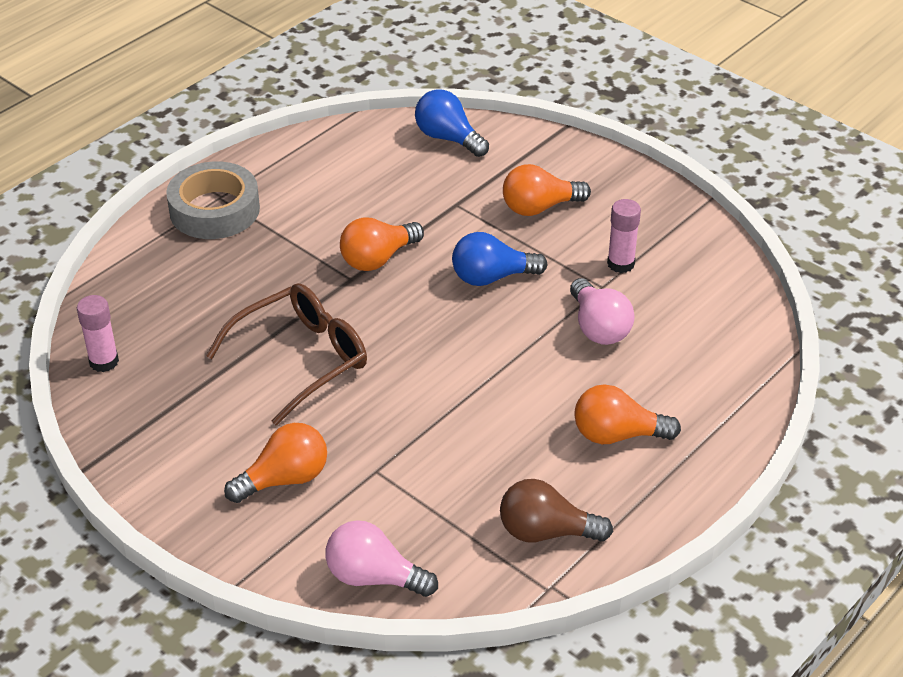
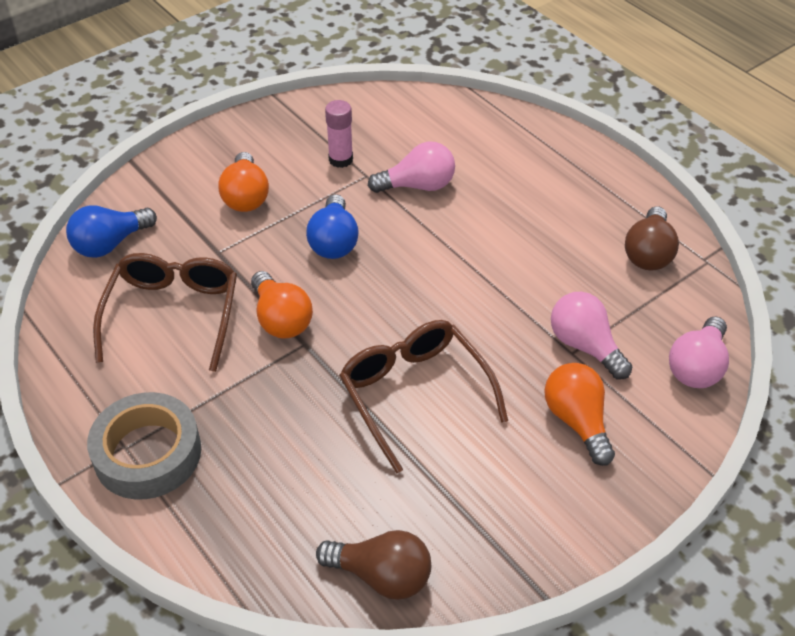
camera: 80 degrees left, 5 degrees up
pink glue stick [77,295,119,372] -> brown light bulb [316,530,431,600]
orange light bulb [574,384,681,444] -> none
none -> brown glasses [93,253,237,372]
none -> pink light bulb [551,292,632,379]

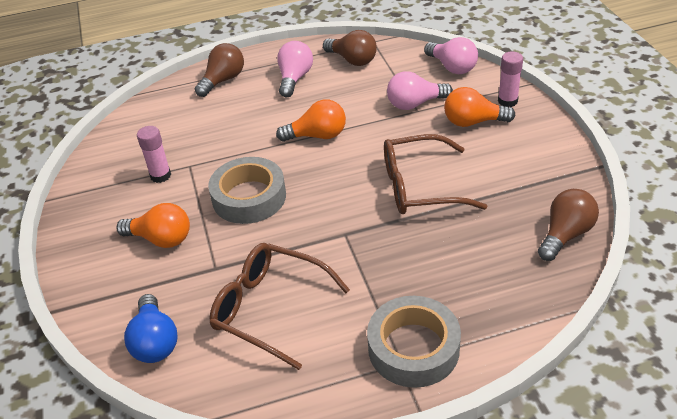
camera: 65 degrees left, 5 degrees down
orange light bulb [251,271,313,339] -> orange light bulb moved to [276,99,346,142]
blue light bulb [306,194,359,259] -> grey tape [208,157,286,224]
pink light bulb [368,142,455,193] -> pink light bulb moved to [277,41,313,97]
none -> brown light bulb [195,43,244,97]
none -> pink glue stick [498,51,523,107]

